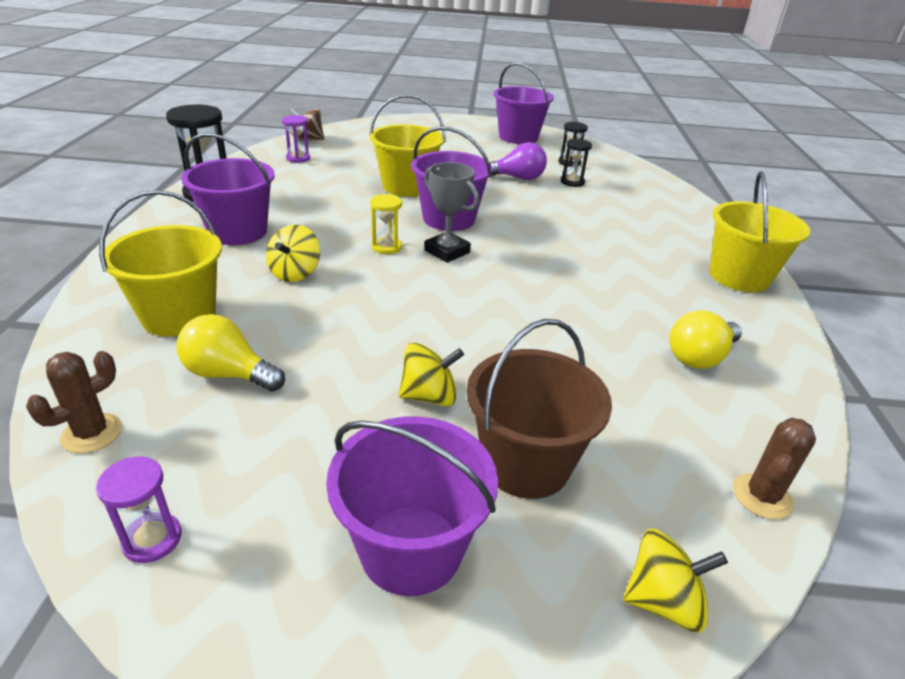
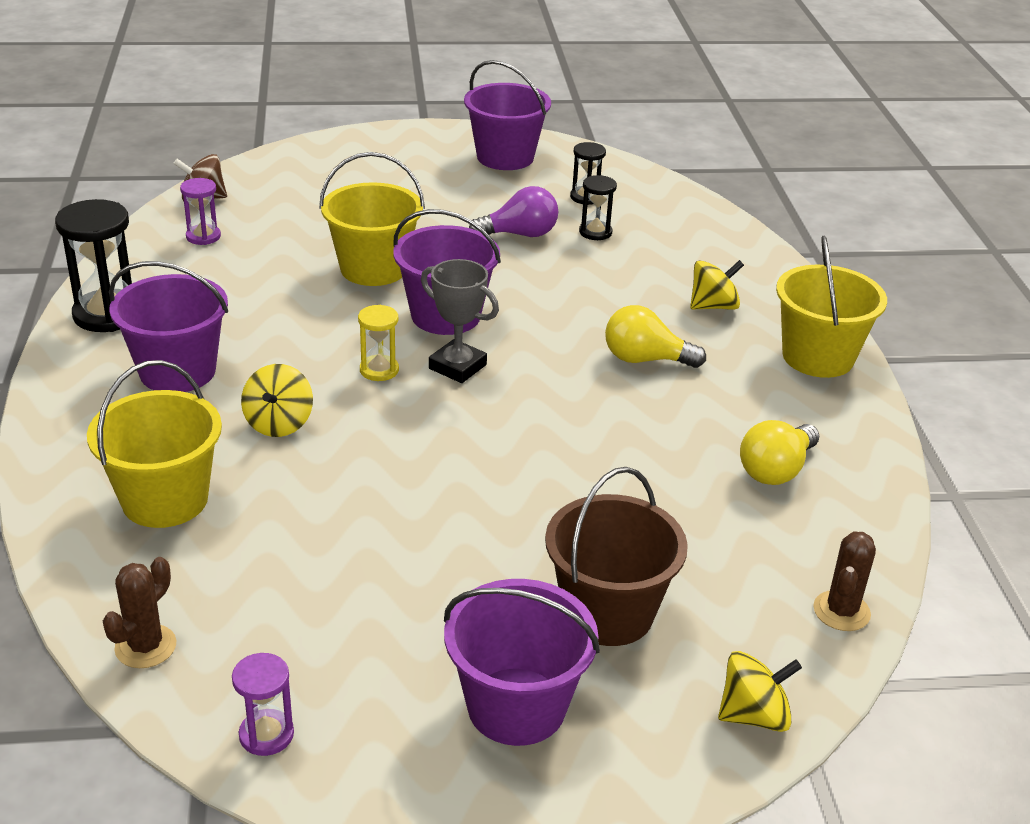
camera: 10 degrees left, 0 degrees up
yellow light bulb [177,314,285,392] -> yellow light bulb moved to [605,305,706,368]
yellow spinning top [399,343,464,406] -> yellow spinning top moved to [690,260,744,310]

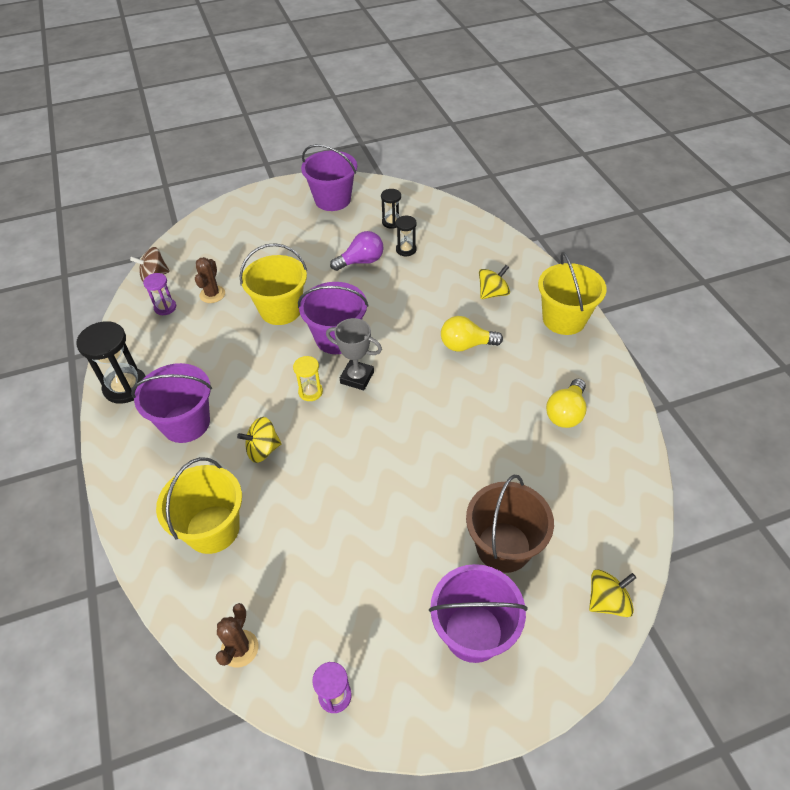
camera: 10 degrees left, 15 degrees up
yellow spinning top [241,364,313,437] -> yellow spinning top turned 75 degrees clockwise [237,417,282,463]
brown cactus [813,531,876,631] -> brown cactus moved to [195,257,225,303]

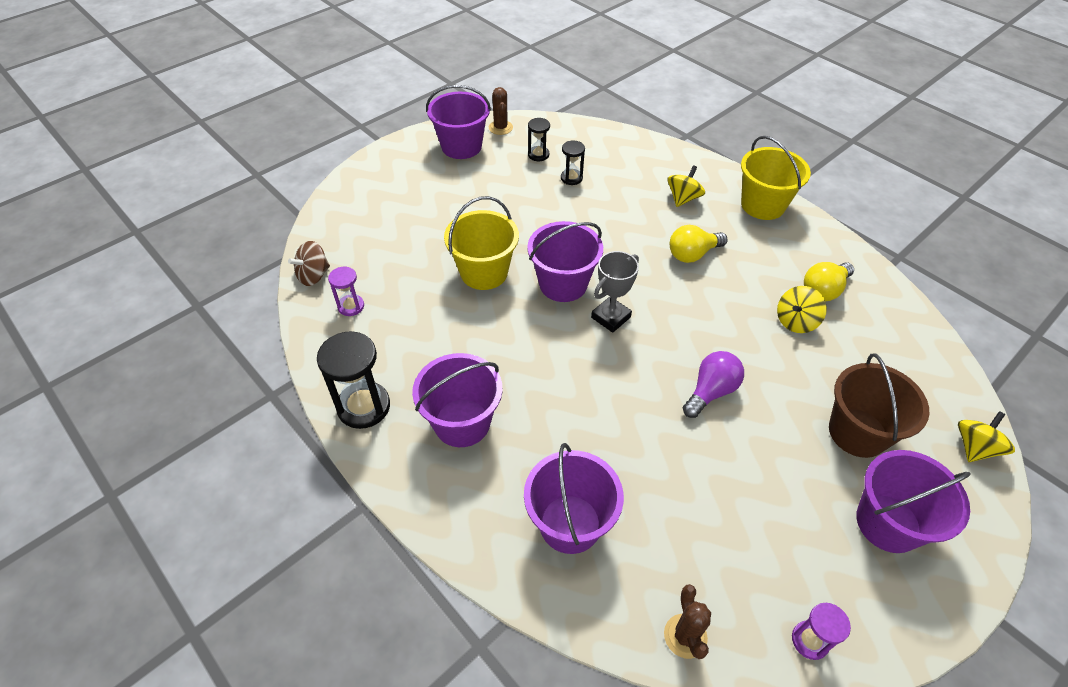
camera: 25 degrees left, 0 degrees up
yellow bucket [156,457,242,554] -> purple bucket [524,443,624,554]
brown cactus [195,257,225,303] -> brown cactus moved to [489,87,513,135]
yellow spinning top [237,417,282,463] -> yellow spinning top moved to [777,286,827,333]
yellow hourglass [293,356,323,401] -> none
grey trophy [326,318,382,390] -> grey trophy turned 45 degrees counterclockwise [591,251,639,333]
purple light bulb [330,231,384,271] -> purple light bulb moved to [683,351,744,418]
yellow light bulb [546,379,586,428] -> yellow light bulb turned 45 degrees clockwise [804,262,854,301]

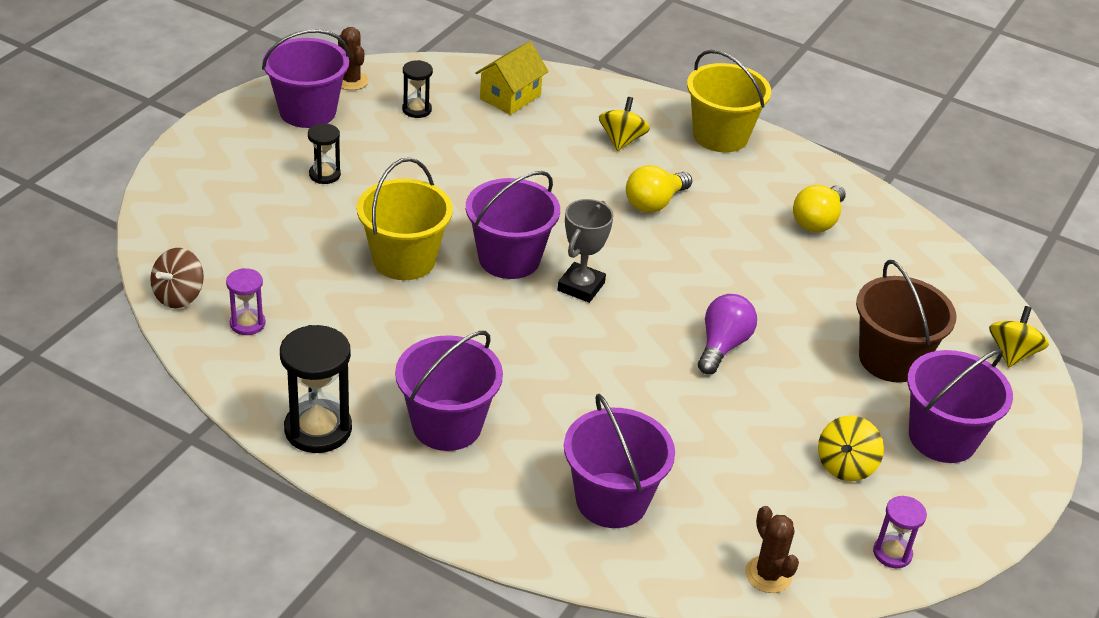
camera: 20 degrees left, 10 degrees down
black hourglass [561,141,585,185] -> black hourglass moved to [308,123,341,184]
yellow spinning top [777,286,827,333] -> yellow spinning top moved to [818,415,884,481]
none -> yellow house [475,41,549,115]

